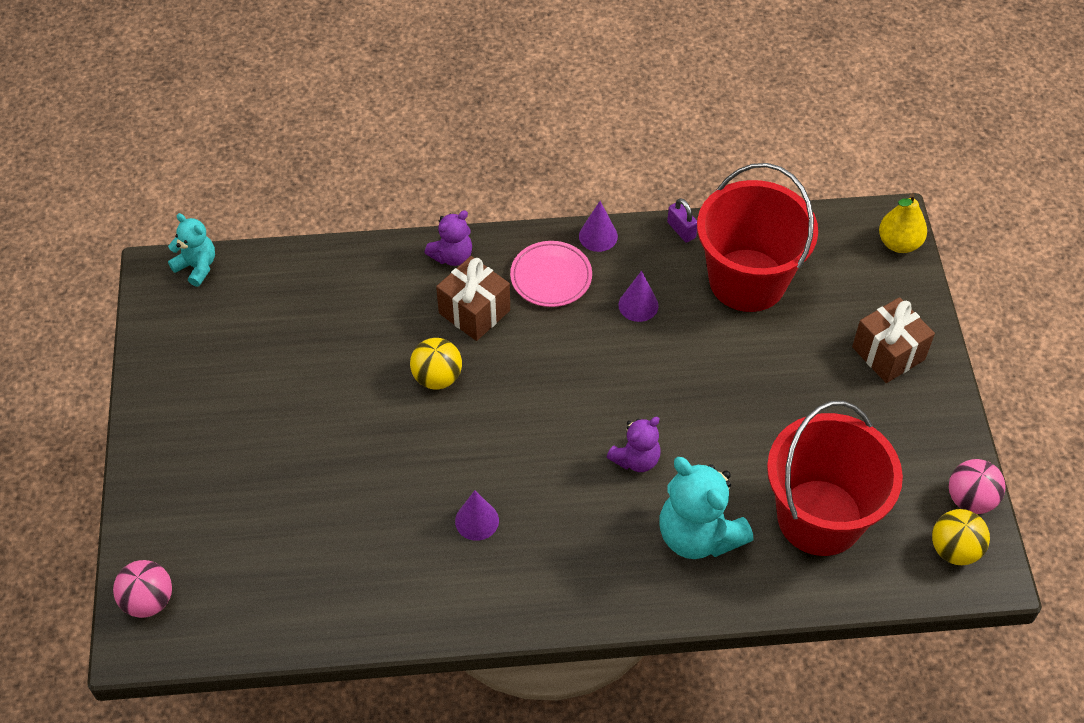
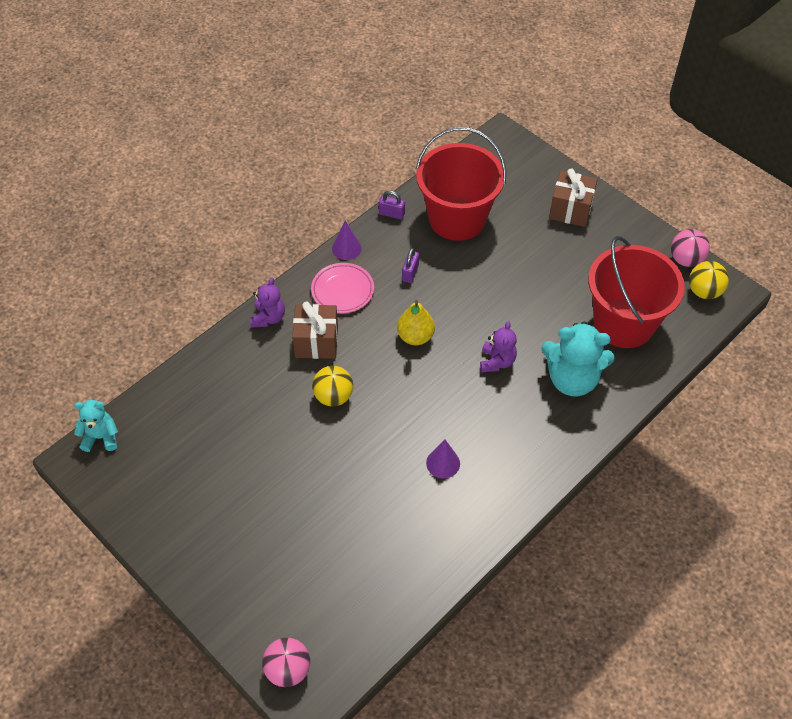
camera: 40 degrees left, 0 degrees up
purple cone [618,271,659,322] -> purple padlock [402,248,419,283]
yellow pear [879,193,927,253] -> yellow pear moved to [397,300,435,345]

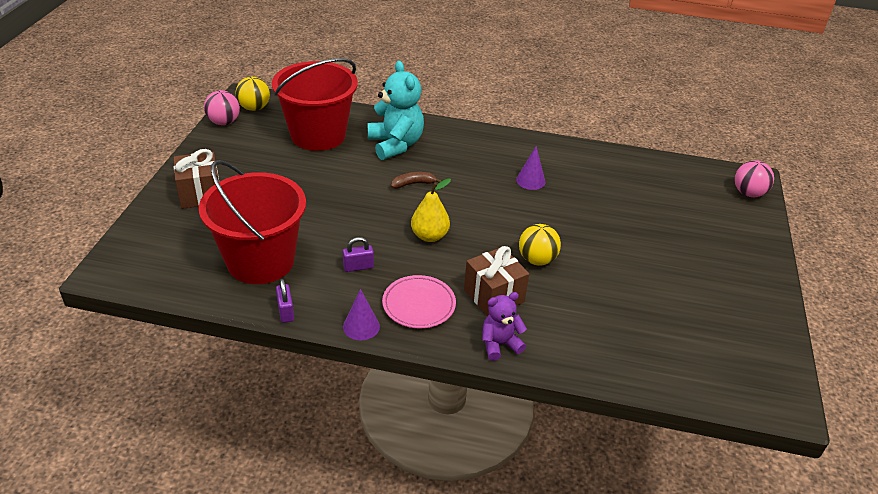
camera: 125 degrees left, 15 degrees down
turquoise teddy bear [74,400,118,452] -> none
purple teddy bear [480,321,517,372] -> brown banana [391,172,442,189]

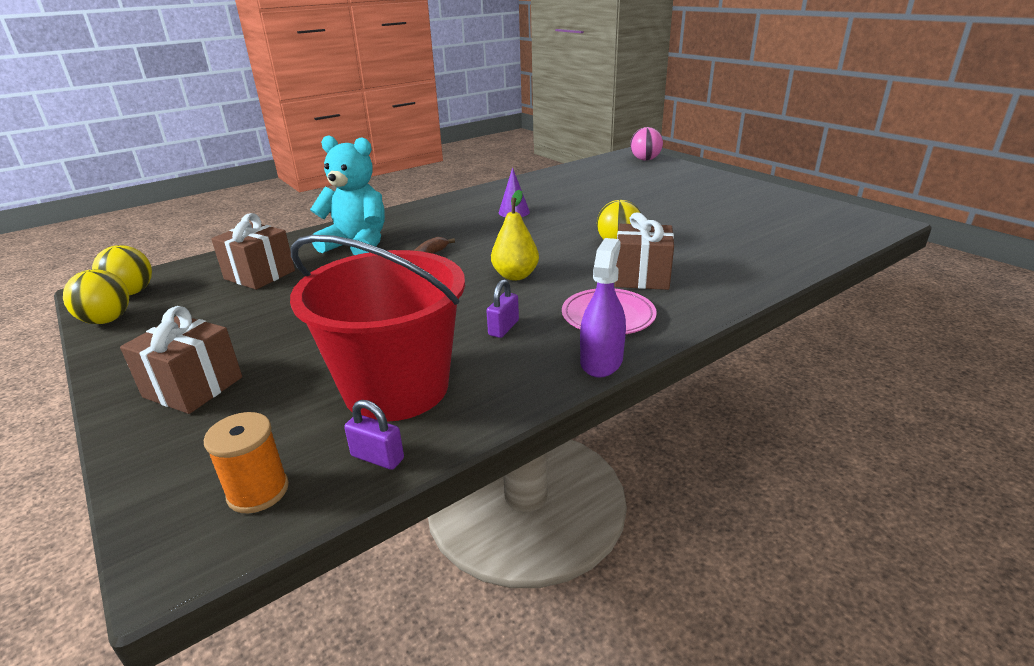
camera: 45 degrees left, 10 degrees down
pink ball [204,90,240,125] -> yellow ball [63,269,129,324]
red bucket [272,58,358,151] -> brown gift [211,213,295,290]
purple padlock [276,279,294,323] -> purple padlock moved to [344,400,404,470]
purple cone [343,289,380,340] -> purple spray bottle [580,238,626,378]
purple teddy bear [482,292,527,361] -> none
none -> orange spool [204,412,289,513]

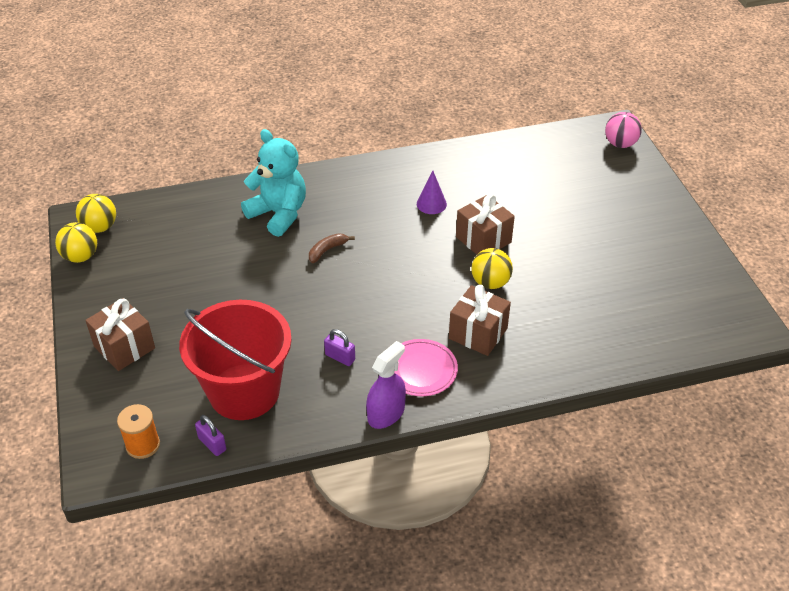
camera: 20 degrees right, 15 degrees up
brown gift [211,213,295,290] -> brown gift moved to [456,194,515,255]
purple padlock [487,279,519,338] -> purple padlock turned 75 degrees clockwise [324,329,355,366]
yellow pear [491,190,539,281] -> none

